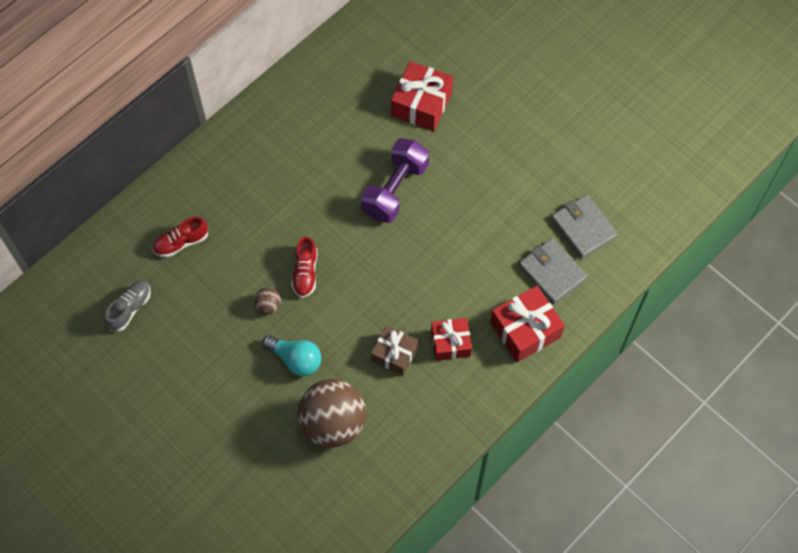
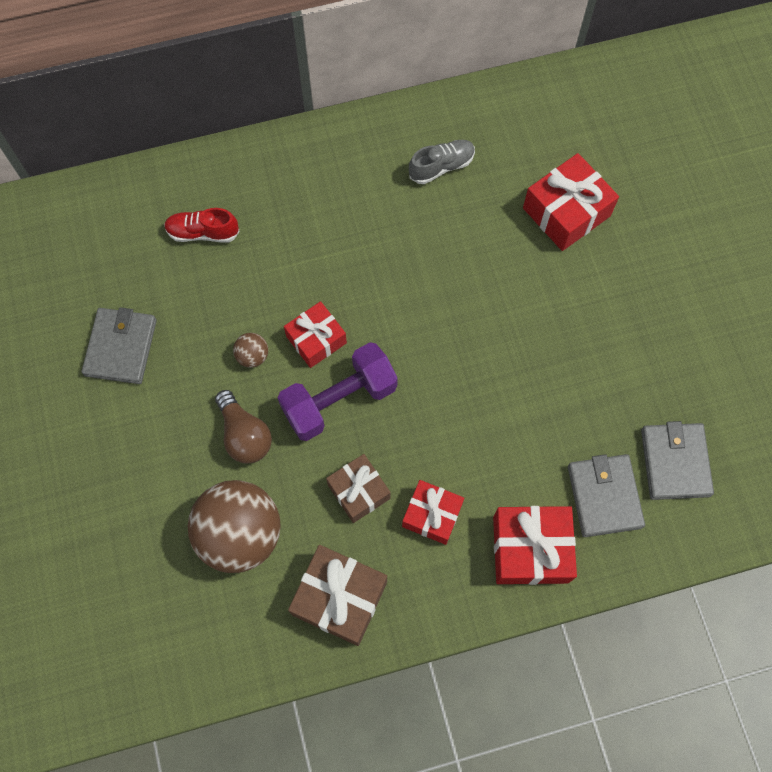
camera: 30 degrees right, 5 degrees up
grey shoe [105,281,151,332] -> grey shoe moved to [409,140,475,184]
turquoise light bulb [262,335,321,376] -> brown light bulb [215,390,272,463]
red shoe [291,236,317,298] -> red gift [284,301,347,368]
purple dumbbell [361,138,429,223] -> purple dumbbell moved to [278,342,398,441]
none -> grey wallet [82,307,157,384]
none -> brown gift [288,545,387,646]

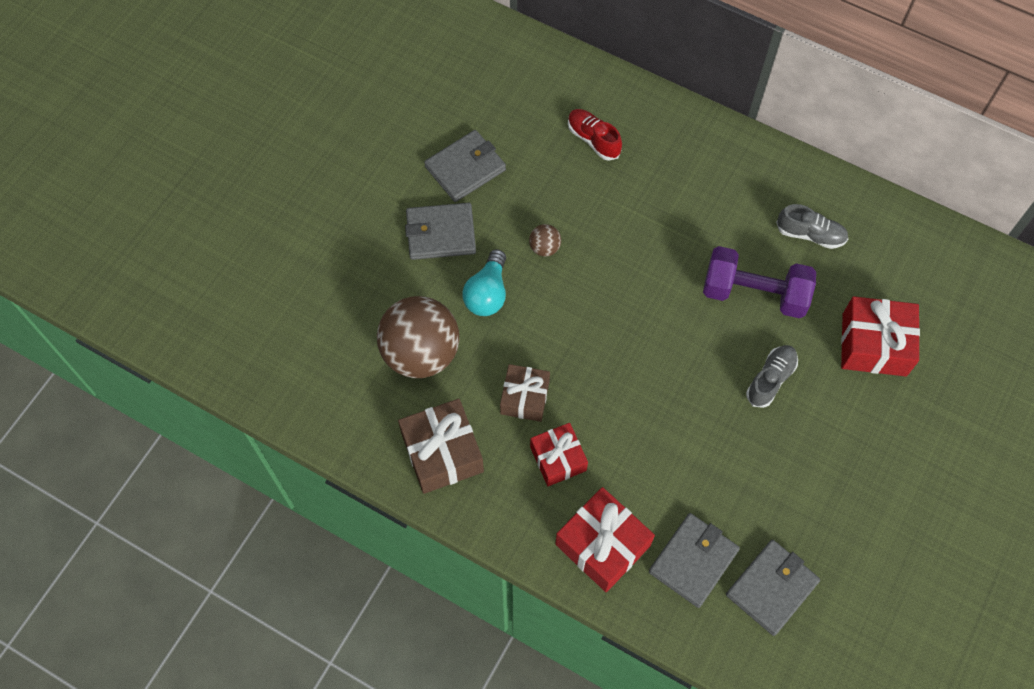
camera: 45 degrees right, 5 degrees down
brown light bulb [215,390,272,463] -> turquoise light bulb [462,249,506,316]
purple dumbbell [278,342,398,441] -> purple dumbbell moved to [703,246,816,319]
red gift [284,301,347,368] -> none
none -> grey wallet [405,203,476,260]
none -> grey shoe [746,345,798,408]

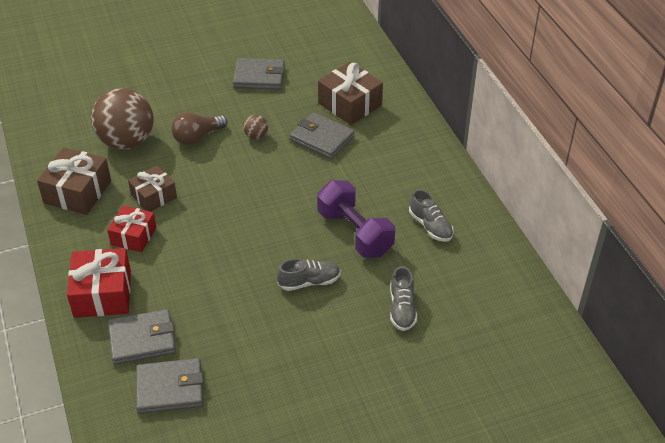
camera: 40 degrees right, 20 degrees down
grey wallet [405,203,476,260] -> grey wallet moved to [290,112,355,159]
turquoise light bulb [462,249,506,316] -> brown light bulb [171,112,227,145]
red shoe [568,109,622,161] -> brown gift [318,62,383,125]
red gift [841,296,920,377] -> grey shoe [390,266,417,331]

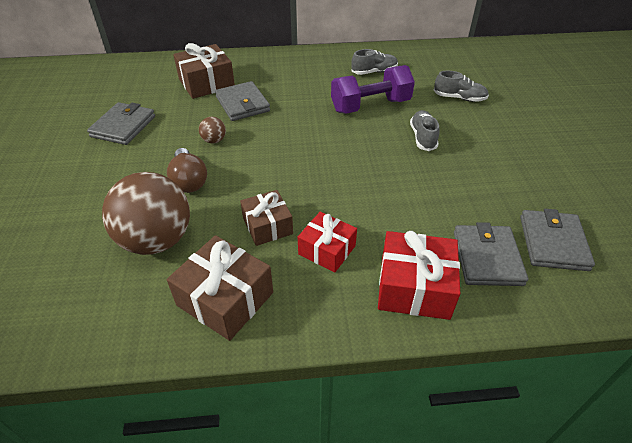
camera: 75 degrees left, 0 degrees up
grey wallet [290,112,355,159] -> grey wallet turned 75 degrees counterclockwise [215,81,270,121]

